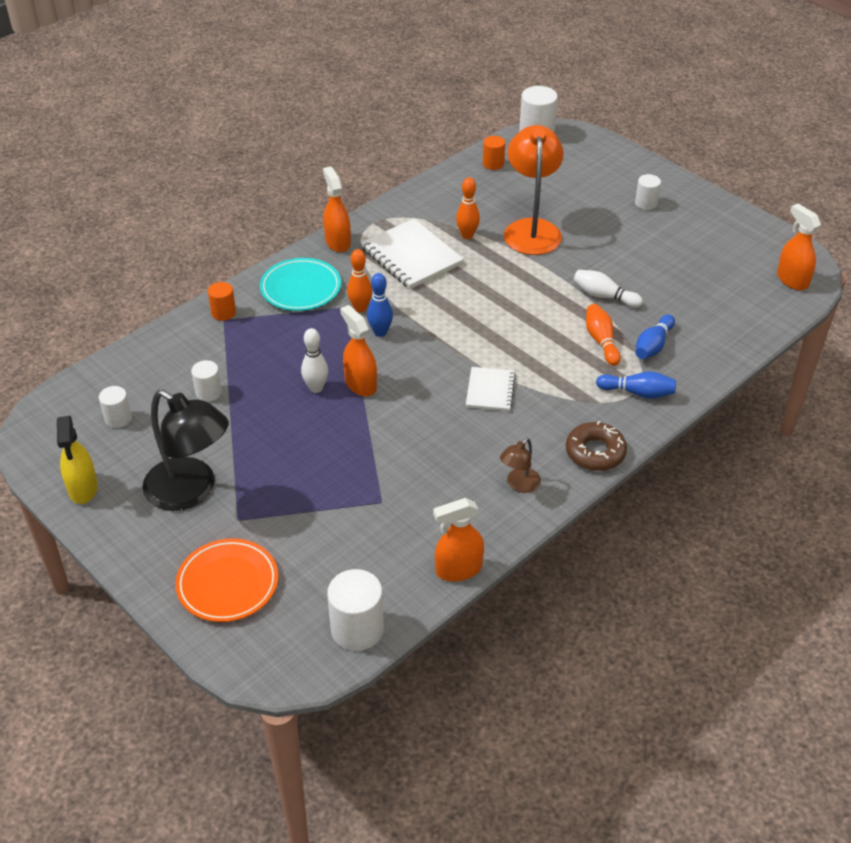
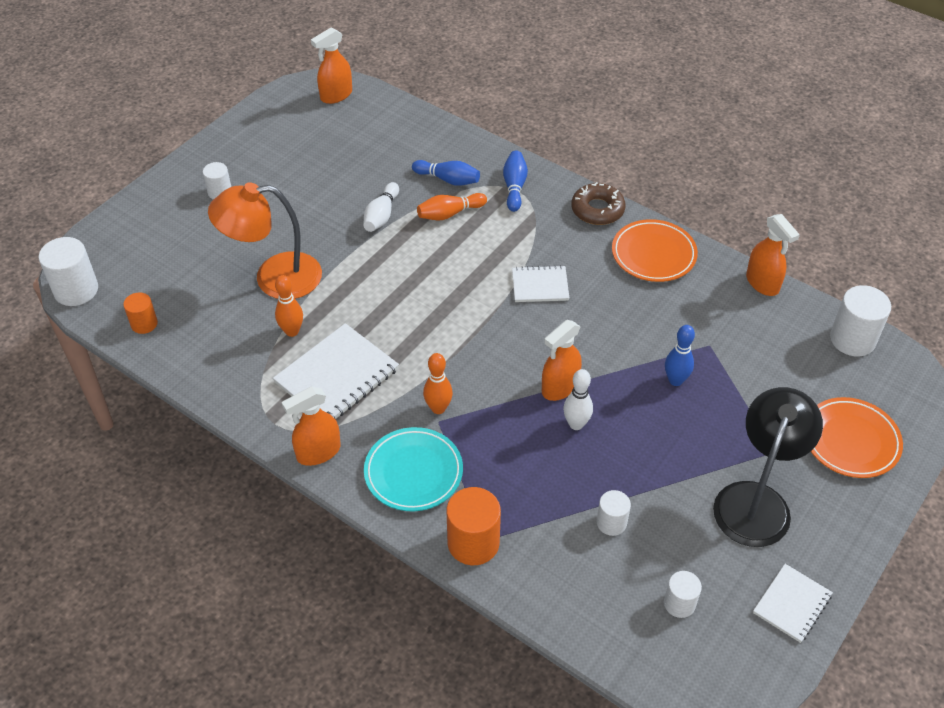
camera: 100 degrees left, 5 degrees up
yellow spray bottle [57,416,98,504] -> white notebook [753,564,833,643]
orange cylinder [208,282,236,321] -> orange cylinder [447,487,501,565], size x1.69
blue bowling pin [367,273,393,337] -> blue bowling pin moved to [665,325,695,386]
brown lamp [500,438,541,493] -> orange plate [612,219,698,282]

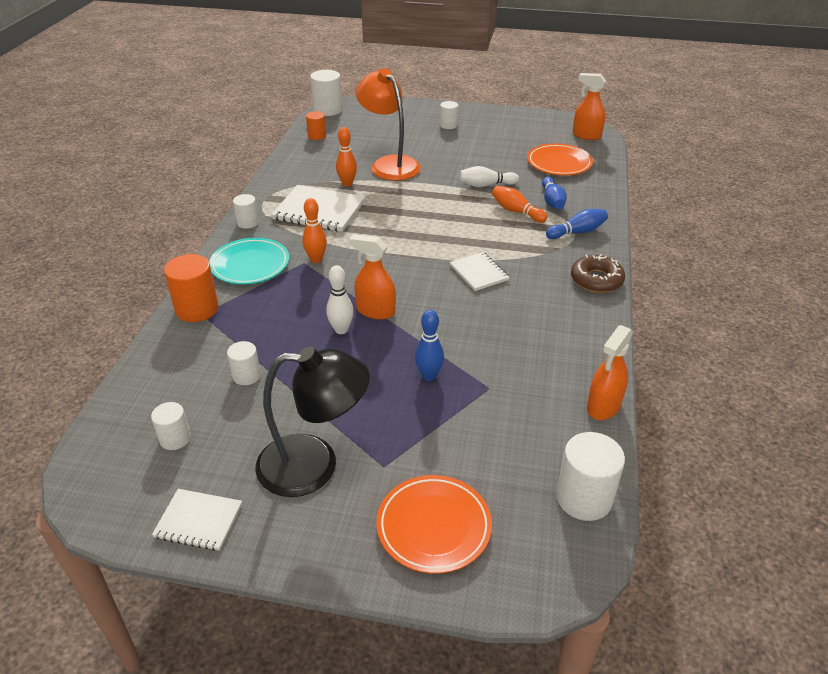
camera: 65 degrees right, 10 degrees down
orange spray bottle [282,386,341,466] -> white cylinder [233,194,259,229]
orange plate [612,219,698,282] -> orange plate moved to [527,143,593,175]

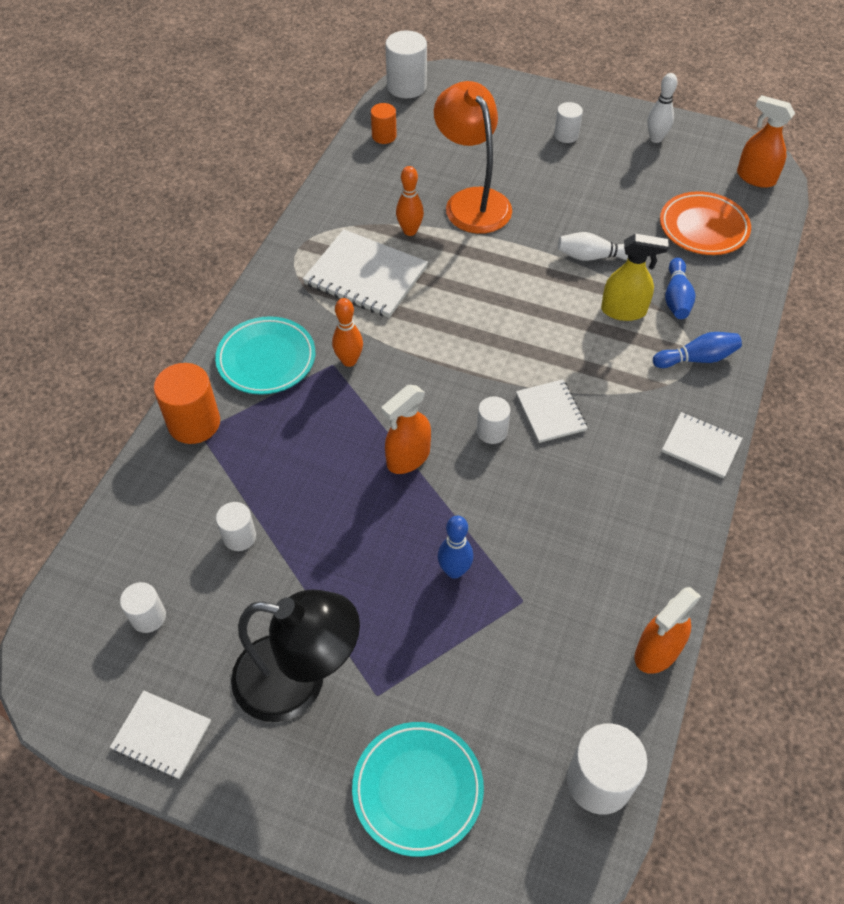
camera: 10 degrees right, 15 degrees up
white cylinder [233,194,259,229] -> white cylinder moved to [477,396,510,444]
white bowling pin [326,265,354,334] -> white bowling pin moved to [647,73,678,143]
orange spray bottle [349,234,396,319] -> orange spray bottle turned 75 degrees counterclockwise [381,385,431,474]
orange plate [376,475,492,574] -> turquoise plate [352,722,484,857]
orange bowling pin [492,186,547,223] -> yellow spray bottle [601,234,669,321]
brown donut [571,254,625,293] -> white notebook [662,412,743,478]

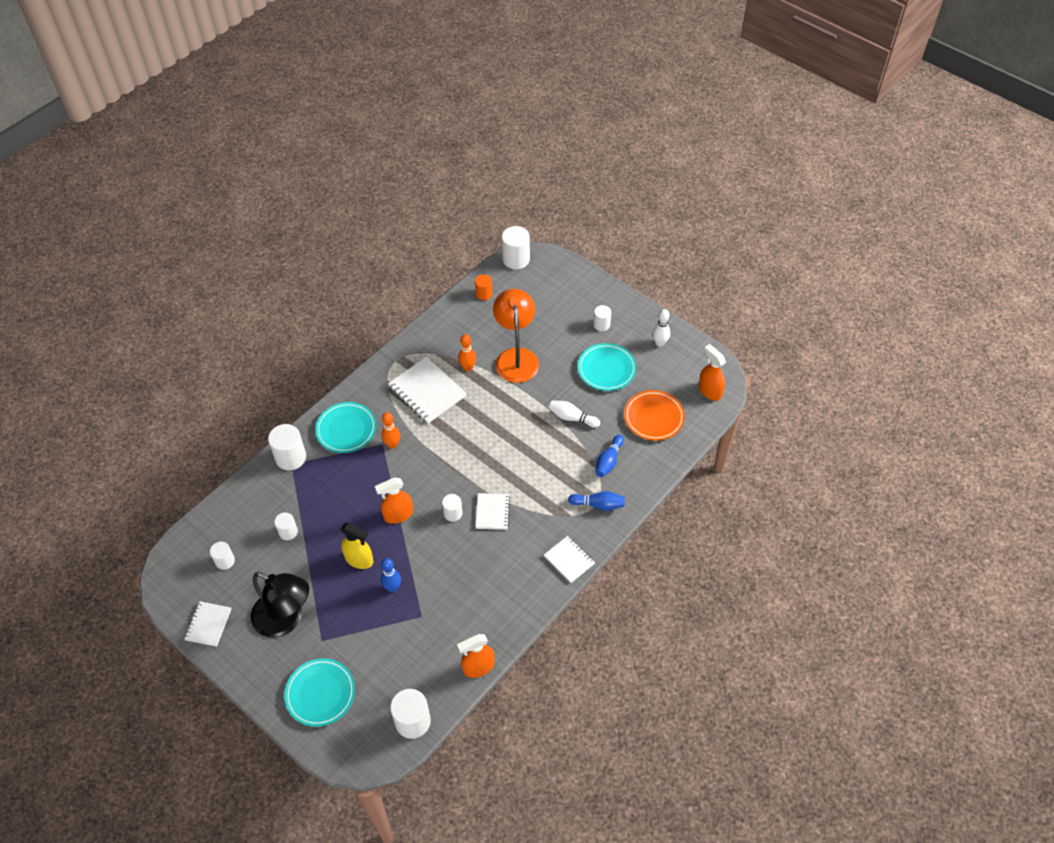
camera: 20 degrees right, 0 degrees up
white notebook [110,690,211,779] -> white notebook turned 60 degrees clockwise [184,601,231,647]
orange cylinder [154,363,220,444] -> white cylinder [268,424,306,470]
yellow spray bottle [601,234,669,321] -> yellow spray bottle moved to [341,523,373,569]
none -> turquoise plate [578,343,636,391]

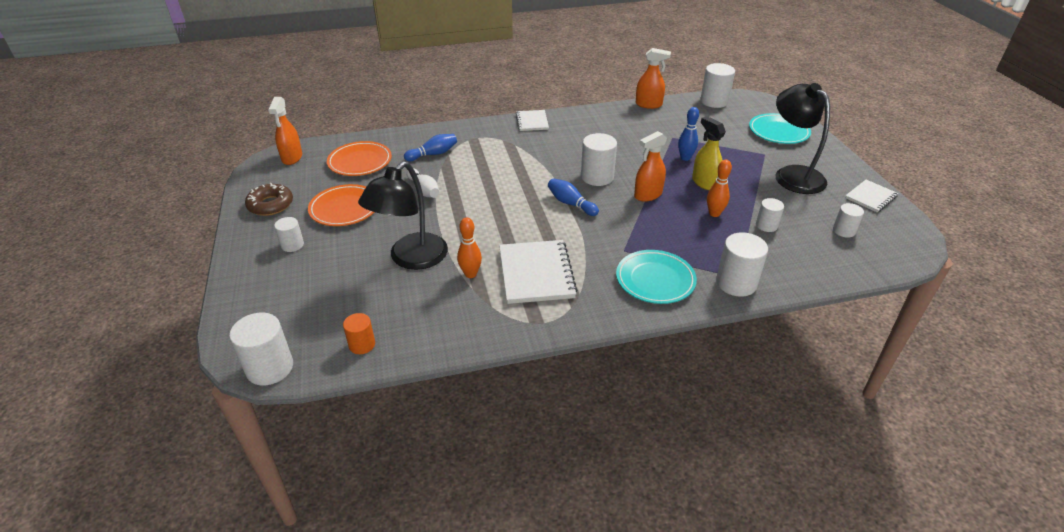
camera: 145 degrees left, 15 degrees down
orange spray bottle [375,478,413,524] -> orange spray bottle turned 135 degrees clockwise [634,131,667,201]
orange bowling pin [381,412,400,449] -> orange bowling pin moved to [707,160,732,217]
white cylinder [442,494,463,522] -> white cylinder [581,133,617,186], size x1.69
white notebook [475,493,510,530] -> none
orange lamp [493,289,539,383] -> black lamp [358,161,448,270]
blue bowling pin [568,491,625,511] -> blue bowling pin moved to [548,178,599,216]
turquoise plate [578,343,636,391] -> orange plate [308,184,374,226]
white bowling pin [653,309,670,347] -> brown donut [245,183,293,216]

